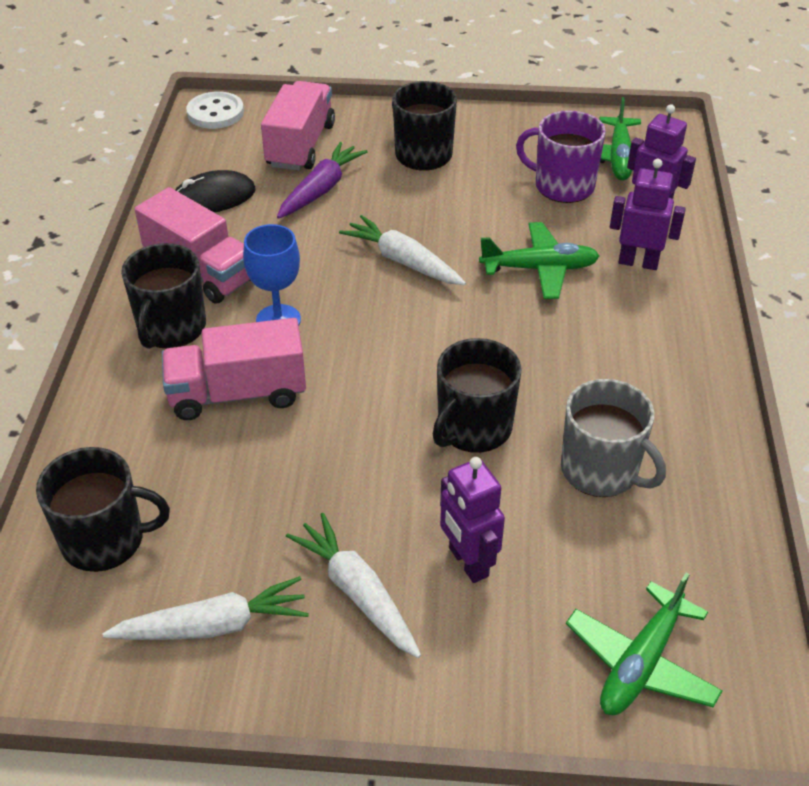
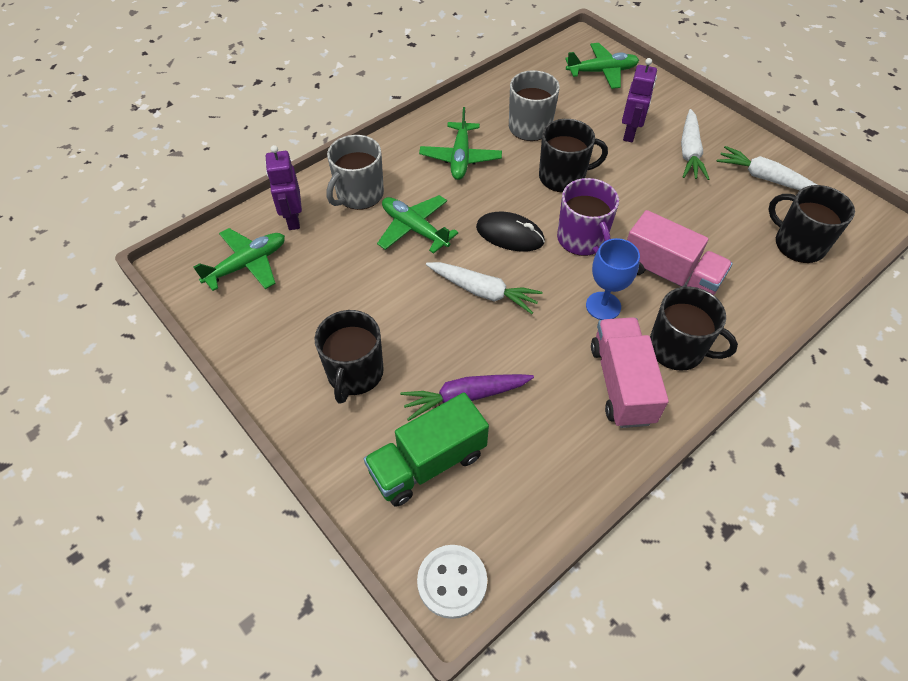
camera: 135 degrees left, 10 degrees up
black mug [121,243,206,349] -> black mug turned 60 degrees clockwise [650,287,738,371]
black mouse [175,170,256,213] -> black mouse moved to [476,212,545,252]
pink truck [261,81,335,171] -> green truck [364,393,489,507]
white carrot [339,215,466,285] -> white carrot turned 60 degrees counterclockwise [426,262,542,314]
purple mug [516,111,606,203] -> purple mug moved to [557,178,619,256]
purple robot [610,159,686,270] -> grey mug [326,135,384,210]
none -> green plane [419,107,502,180]

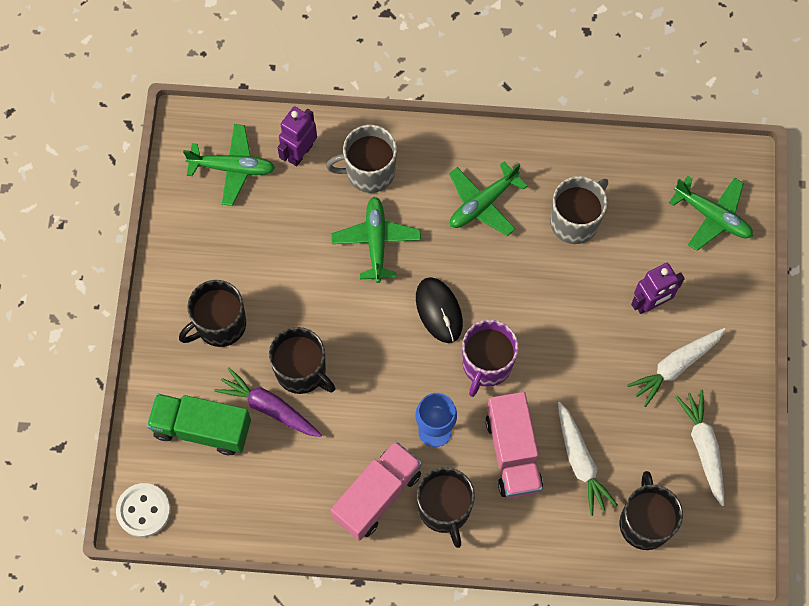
camera: 45 degrees right, 15 degrees up
white carrot [426,262,542,314] -> white carrot moved to [558,402,618,516]
black mug [539,119,608,192] -> black mug moved to [269,327,335,394]

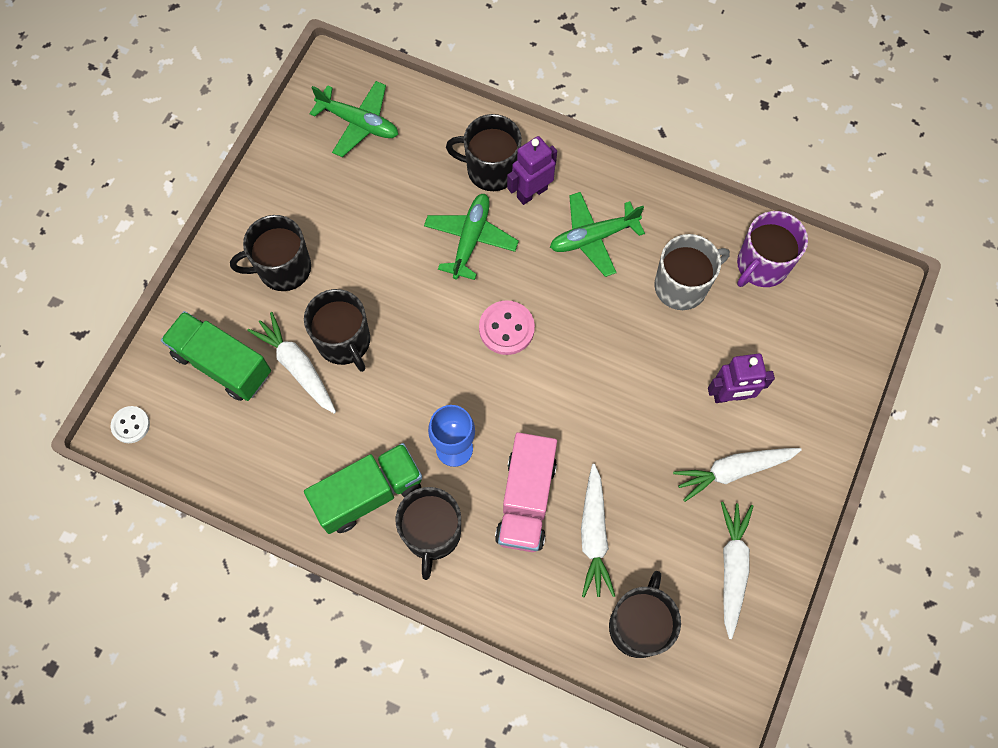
camera: 20 degrees right, 0 degrees up
white button [116,483,171,537] -> white button [111,406,150,443], size x0.65
purple carrot [214,367,322,437] -> white carrot [247,312,336,414]
purple robot [278,107,317,166] -> purple robot moved to [507,136,557,205]
grey mug [326,125,397,193] -> black mug [446,114,522,191]
pink truck [331,441,422,541] -> green truck [304,443,422,534]
black mouse [416,277,463,343] -> pink button [479,300,535,355]
purple mug [462,320,519,397] -> purple mug moved to [737,211,808,287]
green plane [669,176,753,251] -> none

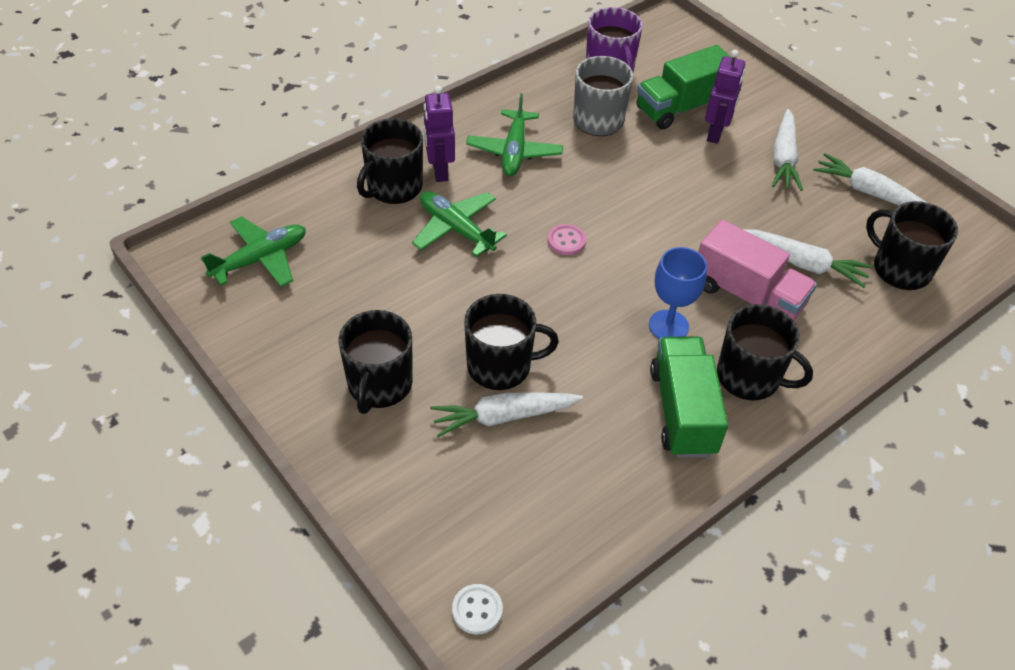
camera: 65 degrees left, 20 degrees down
green truck [161,311,271,401] -> green truck moved to [636,45,731,129]
pink button [479,300,535,355] -> pink button [548,224,586,255], size x0.65

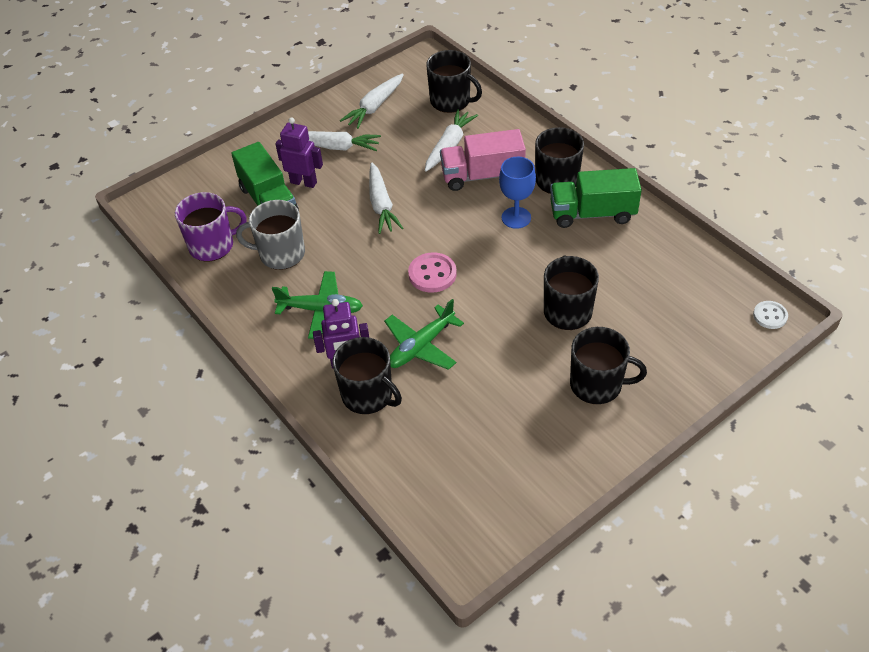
camera: 85 degrees left, 0 degrees up
green plane [201,217,306,287] -> none
white carrot [430,392,583,437] -> white carrot moved to [369,163,403,234]
pink button [548,224,586,255] -> pink button [408,252,457,293], size x1.53
pink truck [698,219,817,321] -> pink truck turned 135 degrees counterclockwise [440,129,526,191]
black mug [866,201,958,290] -> black mug turned 105 degrees counterclockwise [426,50,482,113]

